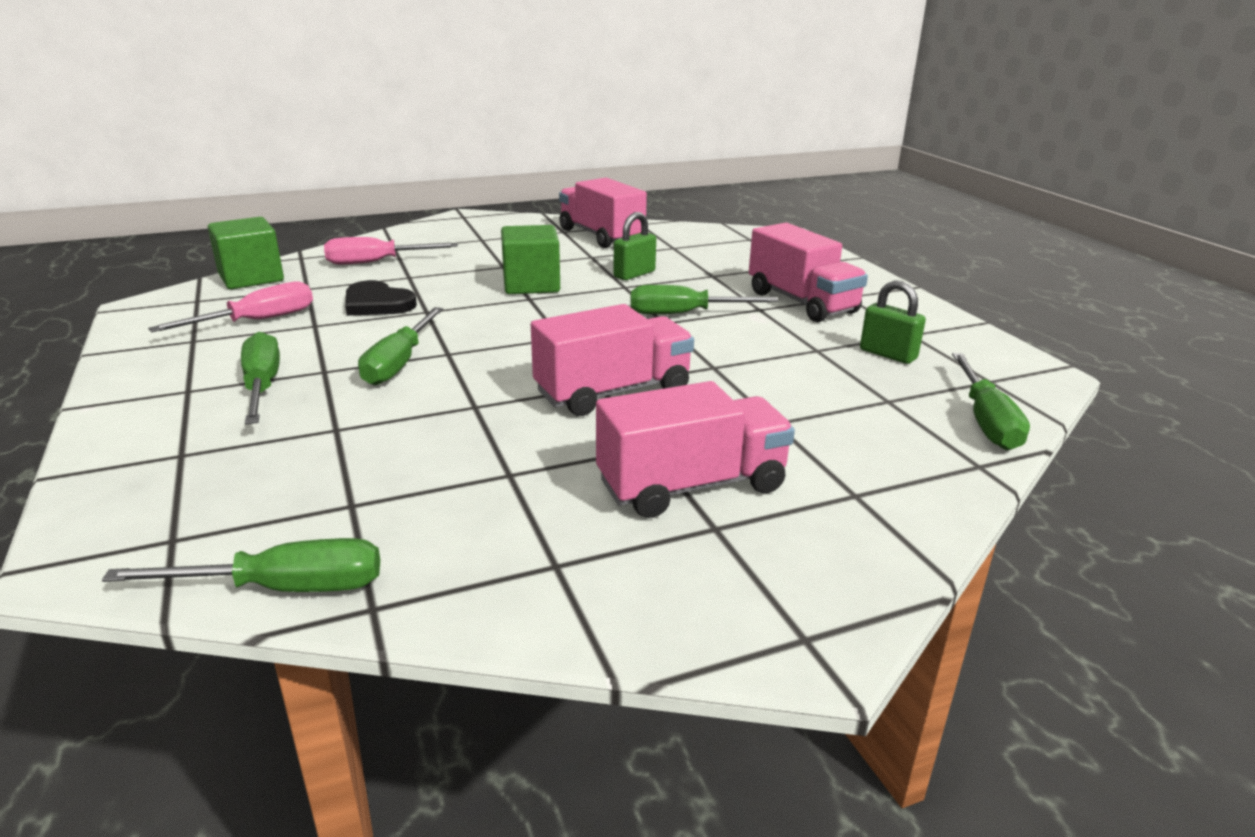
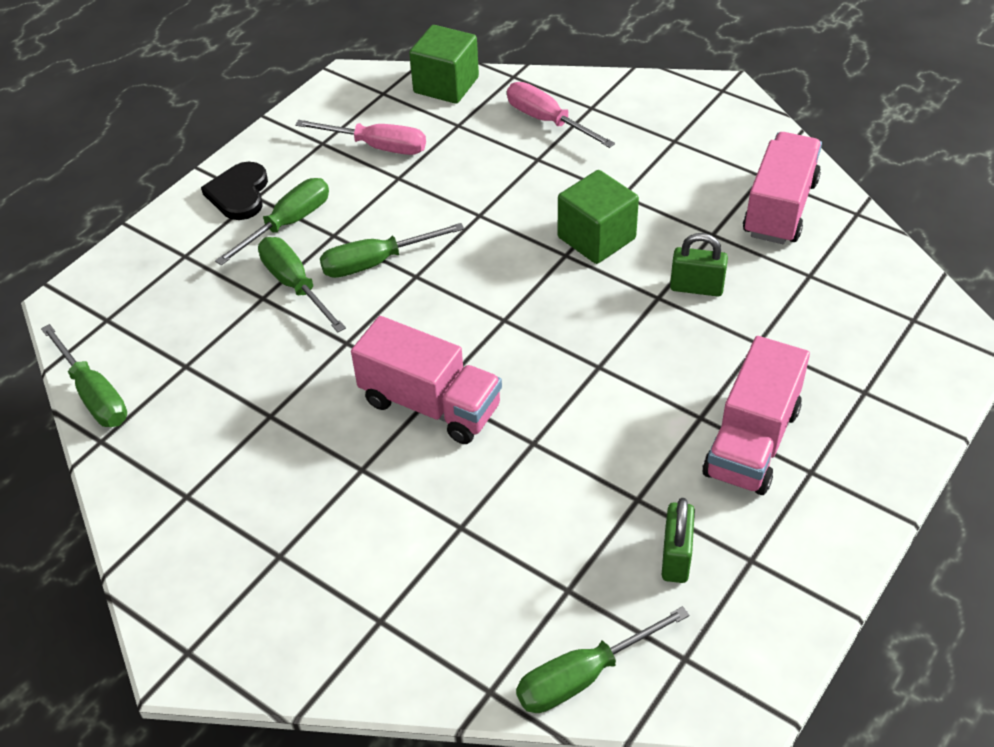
camera: 60 degrees right, 20 degrees up
black heart [345,280,417,316] -> black heart moved to [201,162,268,220]
pink truck [596,381,795,518] -> none
green screwdriver [631,285,778,314] -> green screwdriver moved to [258,237,346,333]

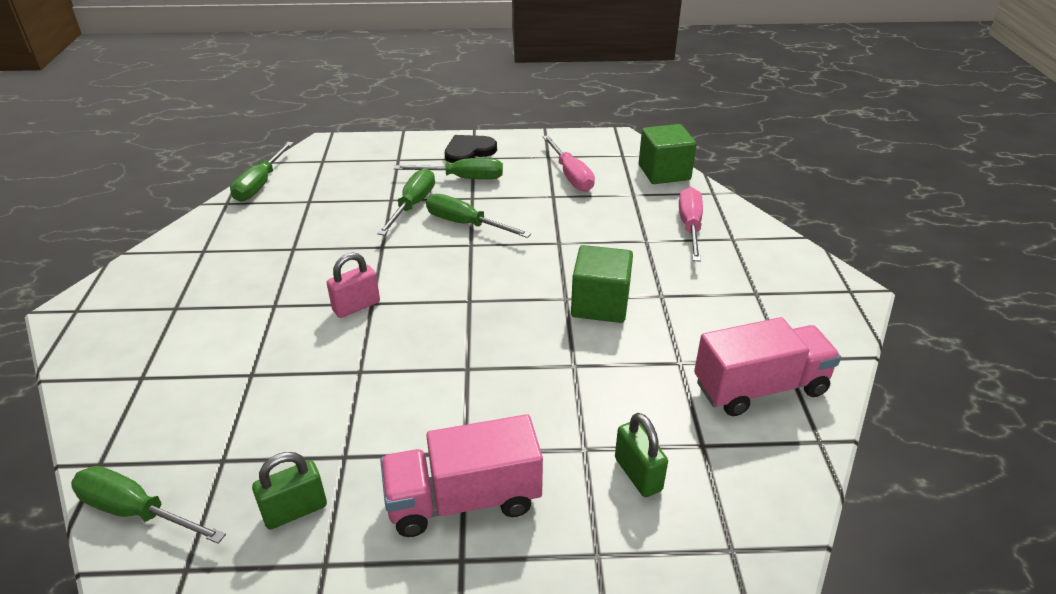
camera: 50 degrees right, 10 degrees down
pink truck [351,316,502,444] -> pink padlock [327,253,380,318]
green padlock [670,233,728,297] -> green padlock moved to [615,413,668,497]

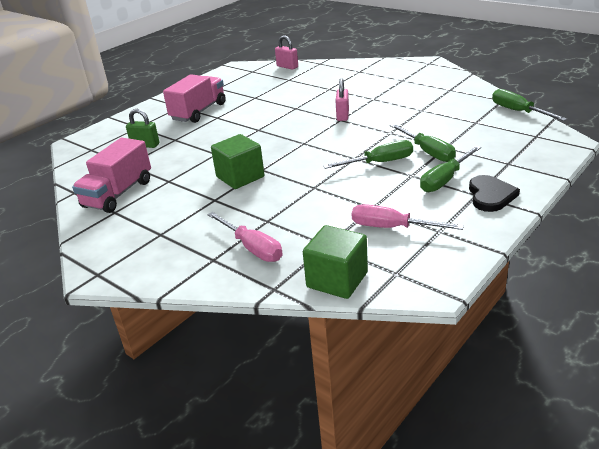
camera: 135 degrees right, 5 degrees down
green screwdriver [71,466,226,544] -> pink padlock [275,35,298,70]
green padlock [252,452,327,529] -> none

